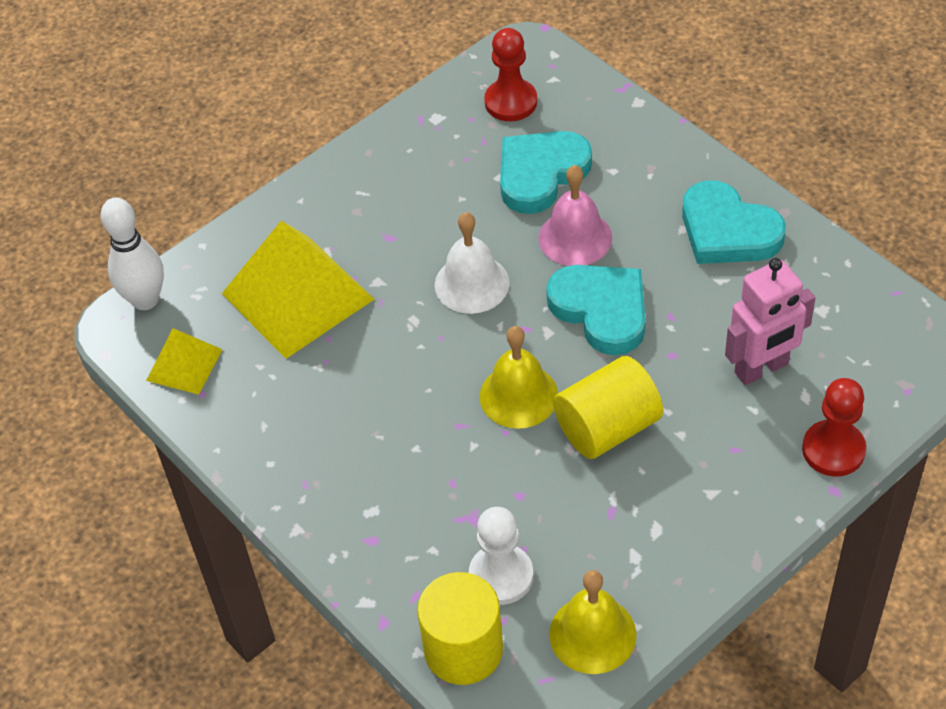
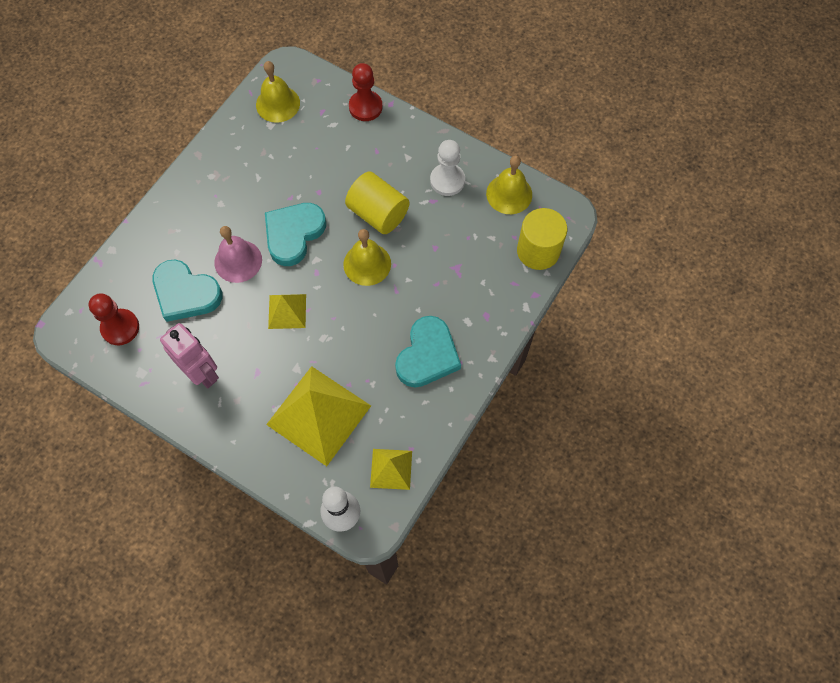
camera: 110 degrees left, 15 degrees up
white bell [435,212,510,314] -> yellow pyramid [268,294,306,329]
white pawn [469,507,533,605] -> white pawn moved to [430,140,465,196]
turquoise heart [682,180,786,264] -> turquoise heart moved to [395,316,461,387]
pink robot [725,258,815,385] -> pink robot moved to [160,323,219,389]
none -> yellow bell [256,61,300,123]

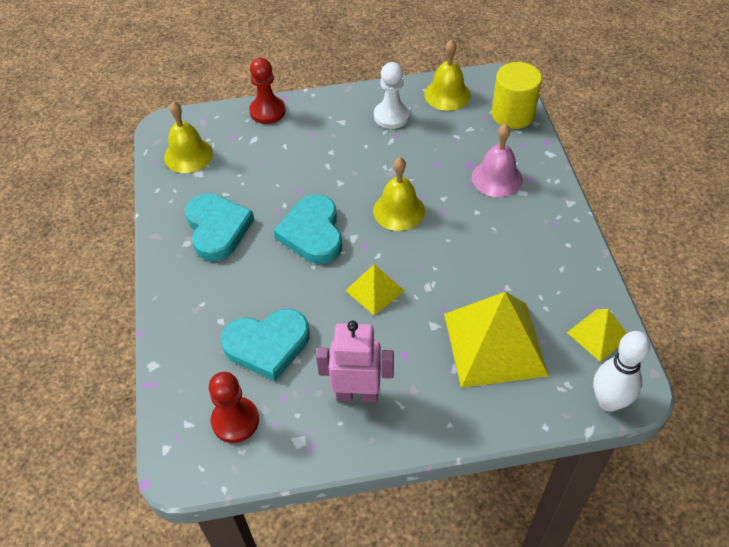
camera: 40 degrees left, 15 degrees down
pink bell [214,226,262,283] -> pink bell moved to [472,124,523,197]
yellow cylinder [345,172,409,234] -> none
turquoise heart [395,316,461,387] -> turquoise heart moved to [185,193,254,261]

